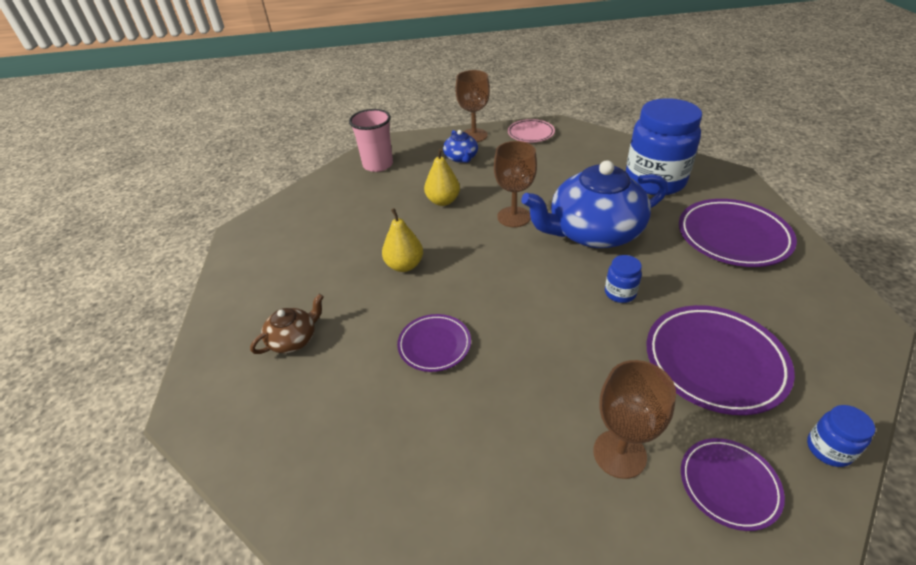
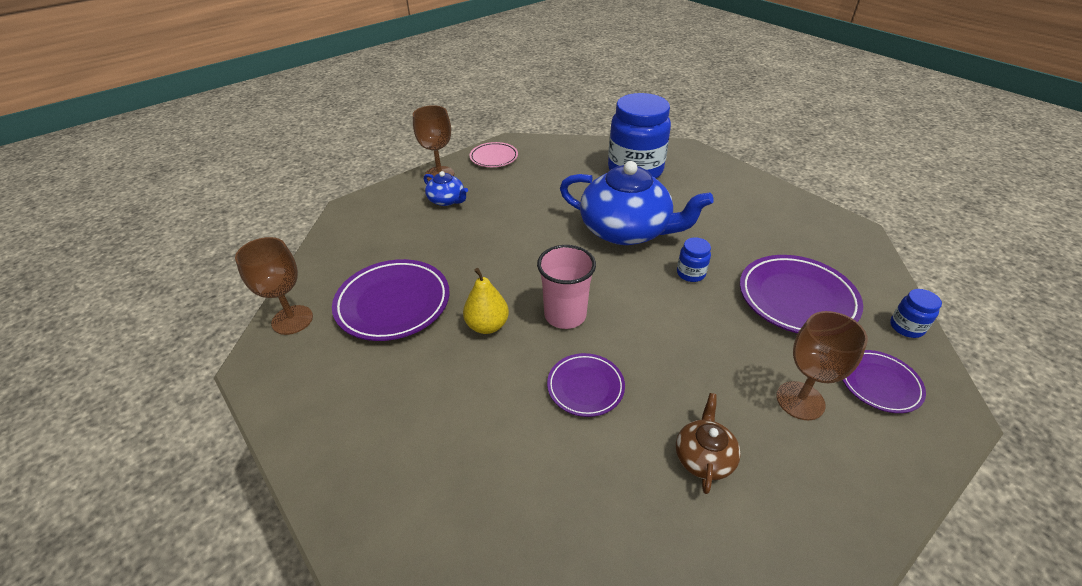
camera: 35 degrees left, 0 degrees up
brown teapot [250,294,324,354] -> brown teapot moved to [676,393,741,494]
pink cup [349,109,393,172] -> pink cup moved to [537,245,596,329]
yellow pear [424,148,460,206] -> none
brown goblet [494,141,537,227] -> brown goblet moved to [235,237,313,335]
blue teapot [521,160,668,248] -> blue teapot turned 105 degrees counterclockwise [560,161,714,245]
purple plate [679,199,797,267] -> purple plate moved to [332,259,450,341]

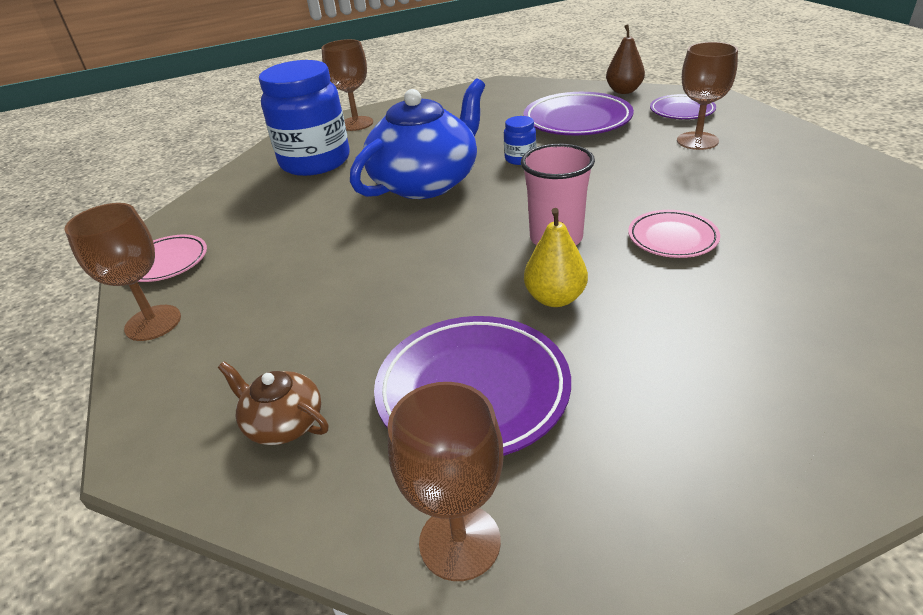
camera: 70 degrees left, 5 degrees down
blue teapot [424,171,468,206] -> none
purple plate [547,353,625,417] -> pink plate [628,210,720,258]
brown teapot [676,393,741,494] -> brown teapot moved to [218,361,329,445]
blue jar [890,289,942,338] -> brown pear [606,25,645,94]
none -> brown goblet [321,39,373,131]

